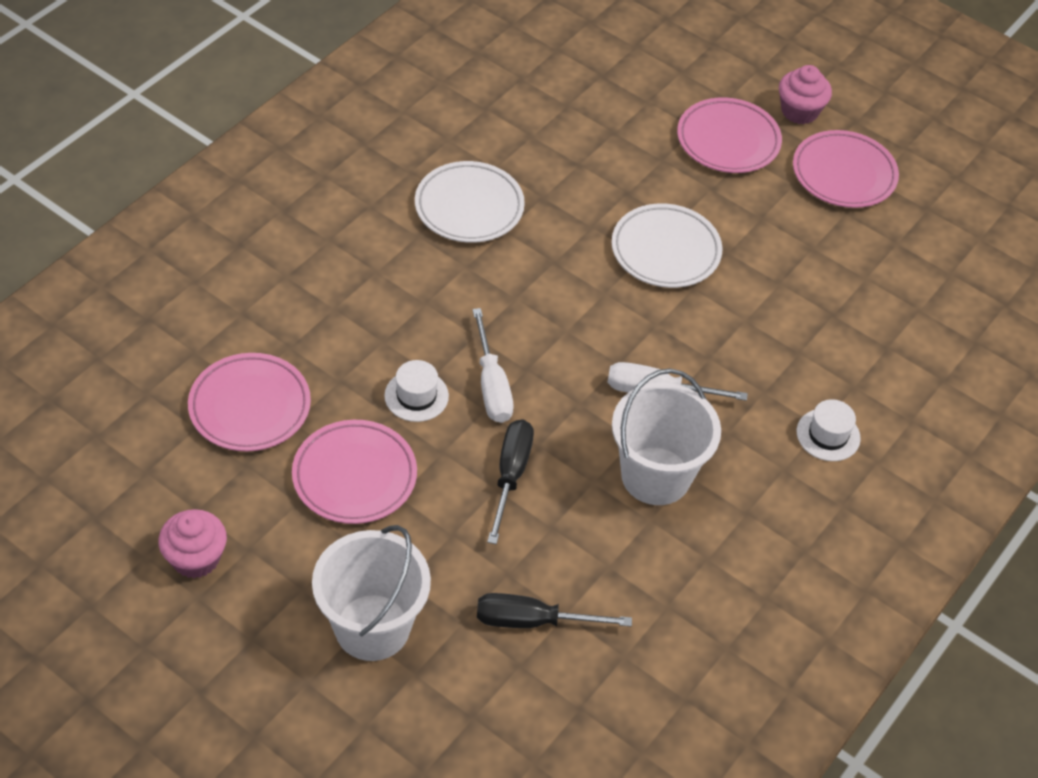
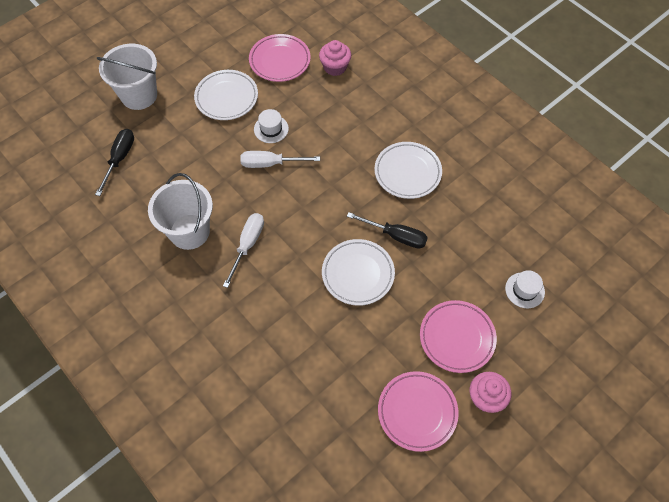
camera: 105 degrees right, 10 degrees up
pink cupcake [158,509,227,578] -> pink cupcake moved to [319,40,351,76]
pink plate [292,420,417,524] -> white plate [194,70,258,120]
black screwdriver [487,420,534,544] -> black screwdriver moved to [347,212,428,248]
white hat [797,399,861,461] -> white hat moved to [505,270,545,308]

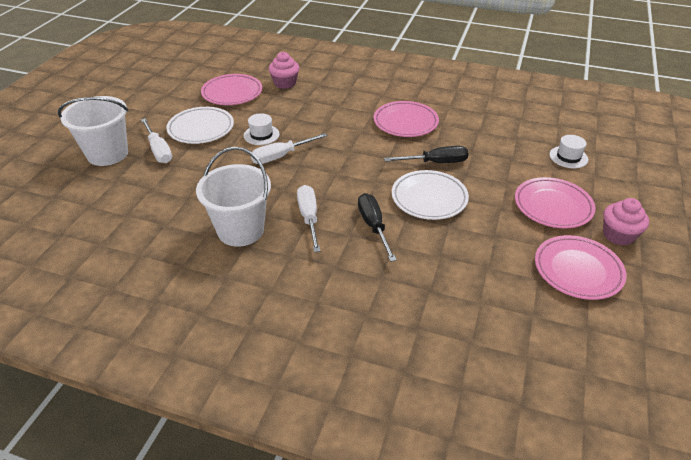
camera: 30 degrees left, 20 degrees down
black screwdriver [95,129,134,196] -> black screwdriver moved to [358,193,397,262]
white plate [374,142,442,199] -> pink plate [374,101,439,137]
none -> white screwdriver [141,118,172,163]

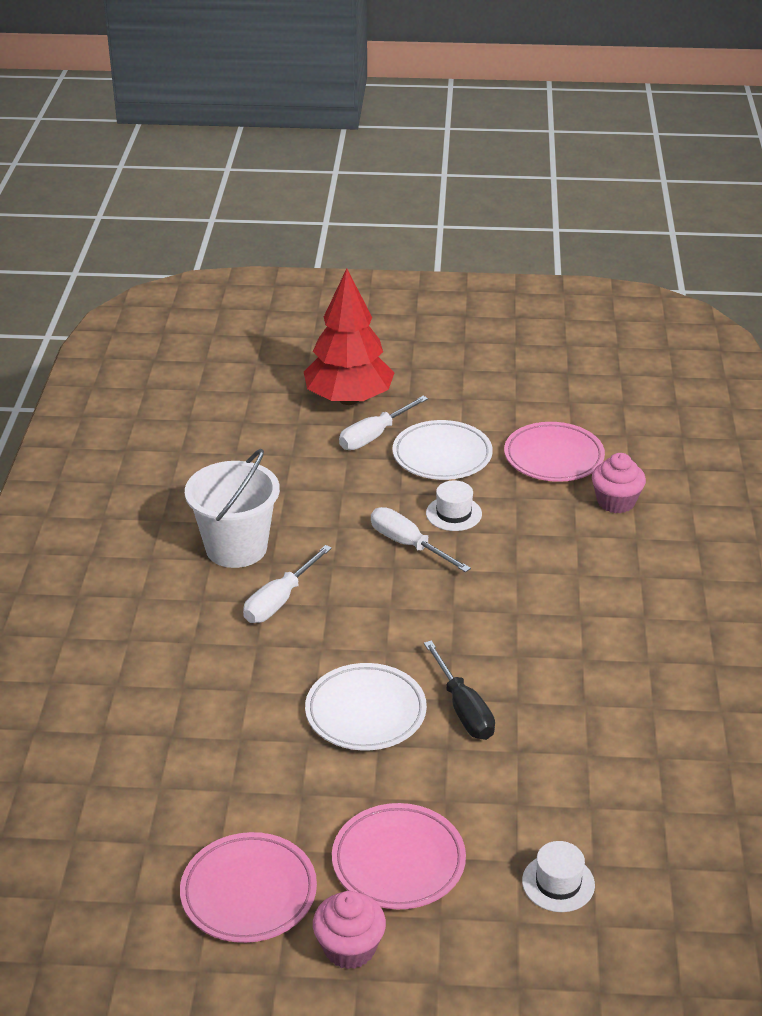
camera: 75 degrees right, 5 degrees down
white bucket [58,96,128,166] -> red tree [304,268,395,405]
white screwdriver [297,185,320,252] -> white screwdriver turned 150 degrees clockwise [243,545,332,623]
black screwdriver [358,193,397,262] -> none
pink plate [374,101,439,137] -> none

